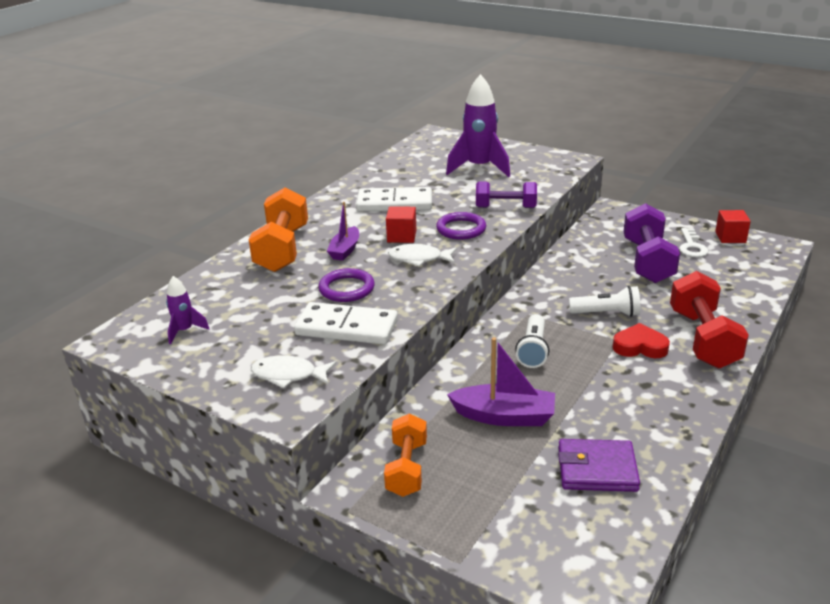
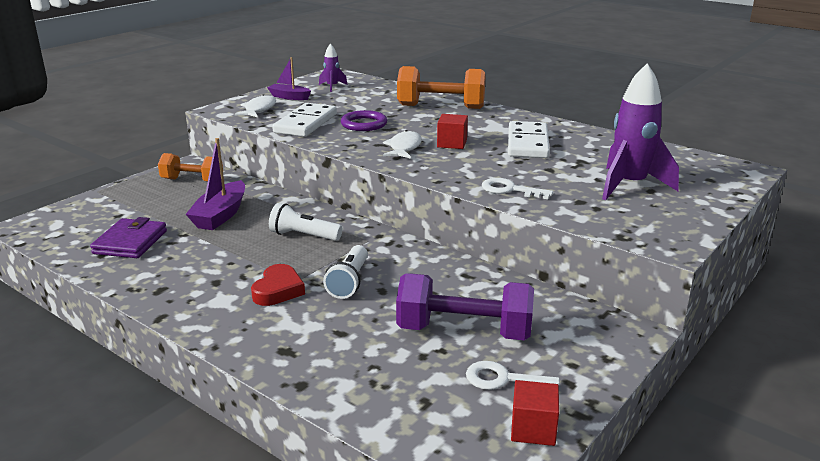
camera: 95 degrees right, 5 degrees down
purple boat [327,202,359,261] -> purple boat moved to [267,57,311,100]
purple ring [436,212,486,240] -> none
purple dumbbell [476,182,537,208] -> white key [482,178,553,199]
red dumbbell [670,271,749,369] -> none

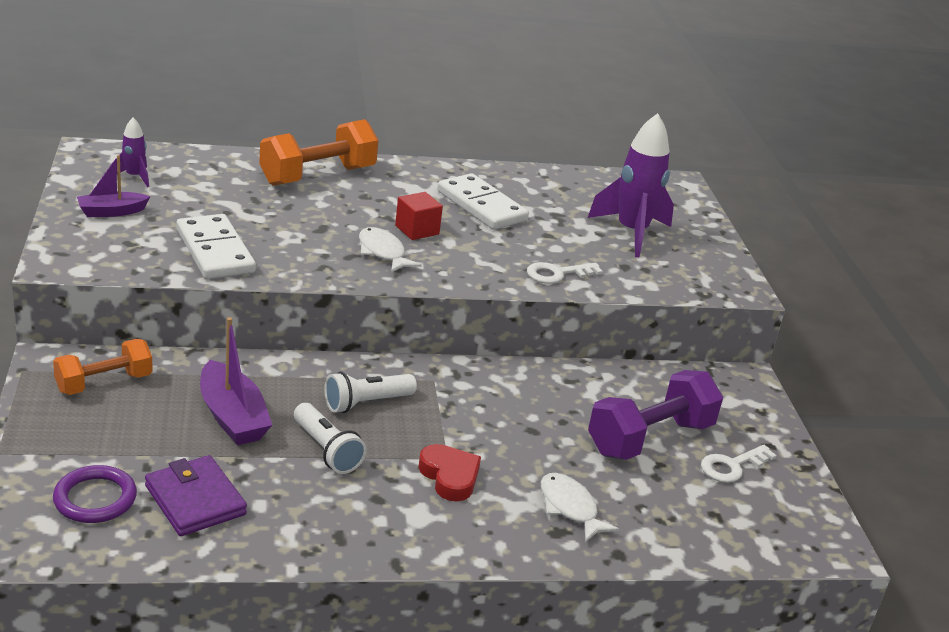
camera: 50 degrees left, 5 degrees up
white fish [235,94,276,117] -> white fish moved to [541,473,619,543]
white flashlight [323,245,368,299] -> white flashlight moved to [294,403,367,474]
purple ring [341,110,387,131] -> purple ring moved to [53,465,137,523]
red cube [511,380,559,446] -> none

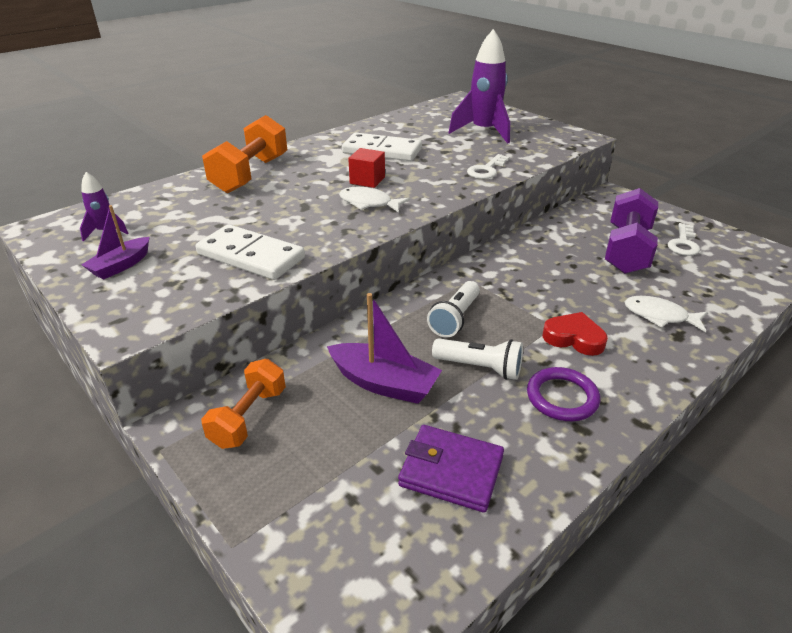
camera: 30 degrees left, 5 degrees up
purple ring [53,465,137,523] -> purple ring moved to [527,367,600,421]

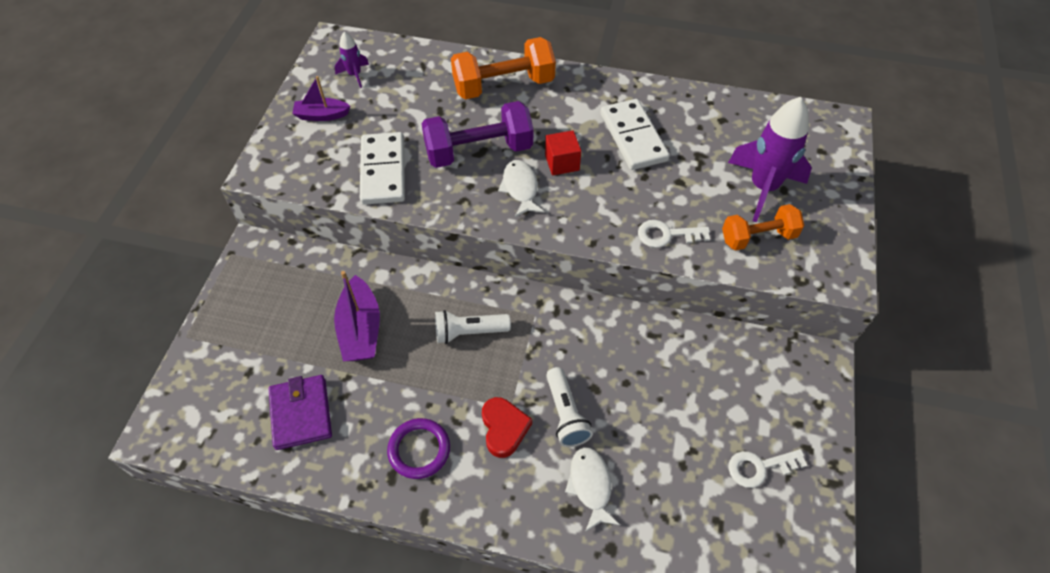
camera: 55 degrees right, 20 degrees up
orange dumbbell [201,359,286,449] -> orange dumbbell moved to [722,204,804,251]
white flashlight [432,338,523,380] -> white flashlight moved to [546,367,593,447]
purple dumbbell [605,188,658,274] -> purple dumbbell moved to [421,101,533,168]

